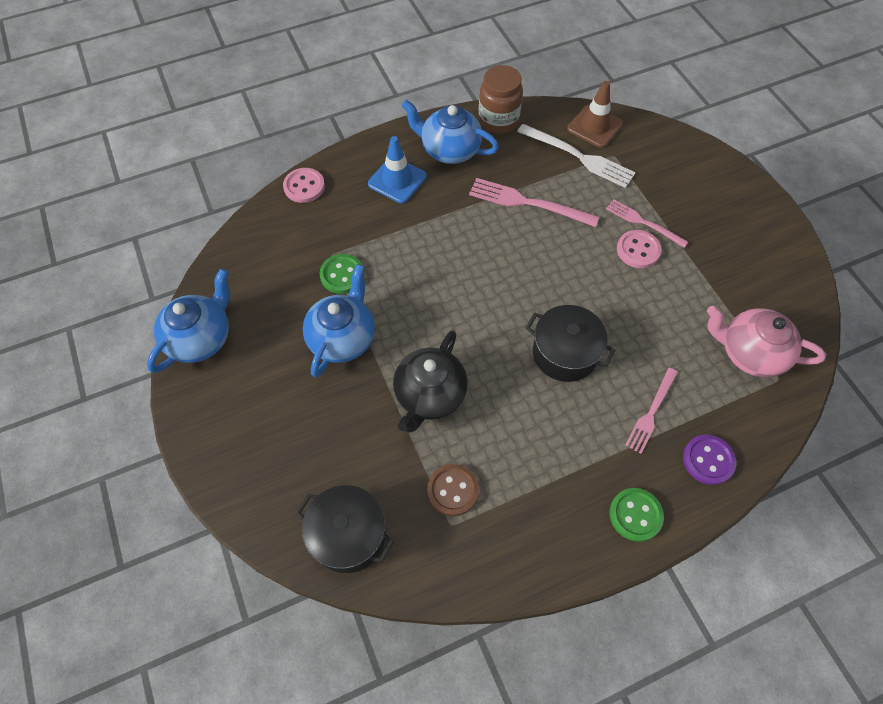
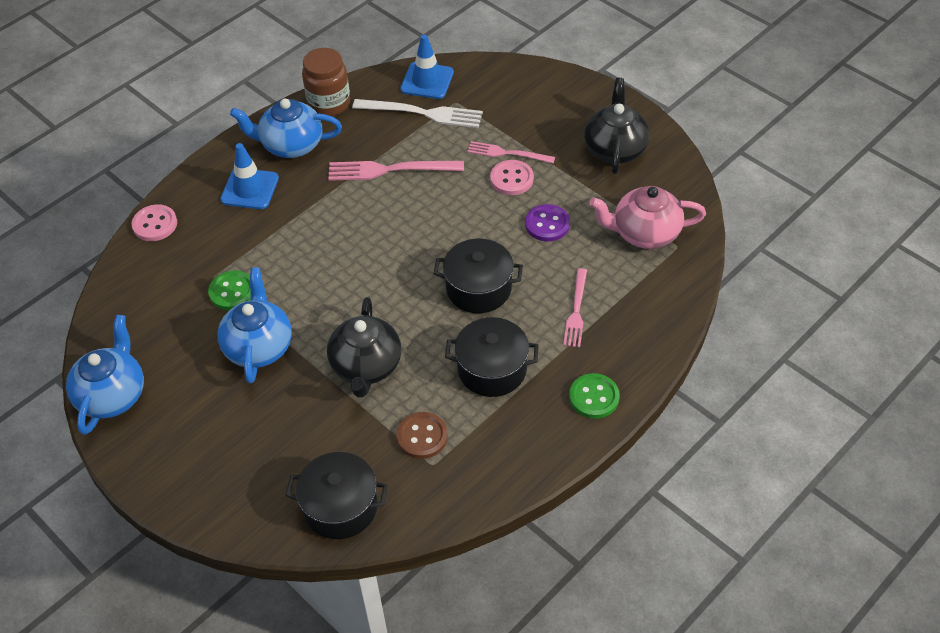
camera: 20 degrees left, 10 degrees down
brown traffic cone [567,81,623,148] -> blue traffic cone [400,34,454,99]
purple button [683,434,736,485] -> purple button moved to [525,204,570,241]
none -> black pot [445,317,539,397]
none -> black teapot [584,78,650,174]

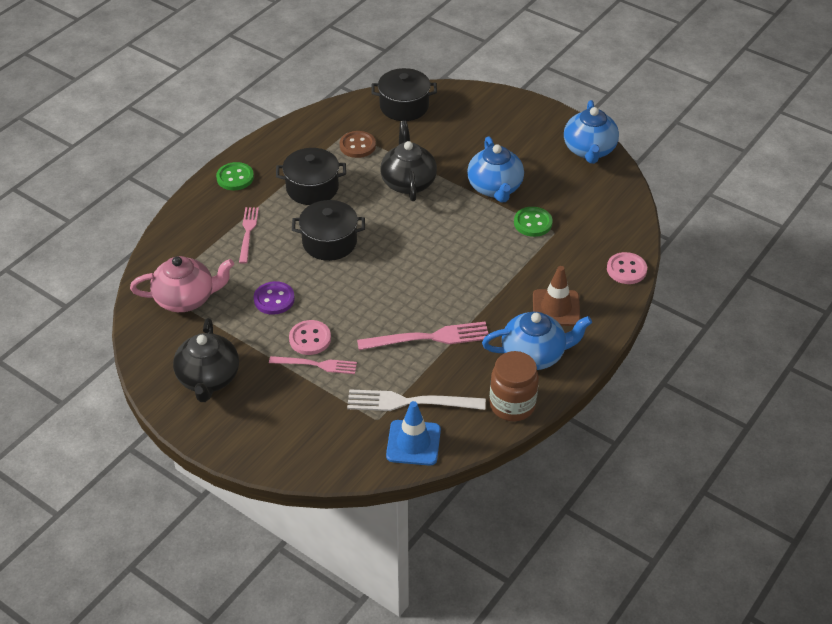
camera: 170 degrees right, 5 degrees down
blue traffic cone [220,143,279,209] -> brown traffic cone [533,266,580,326]

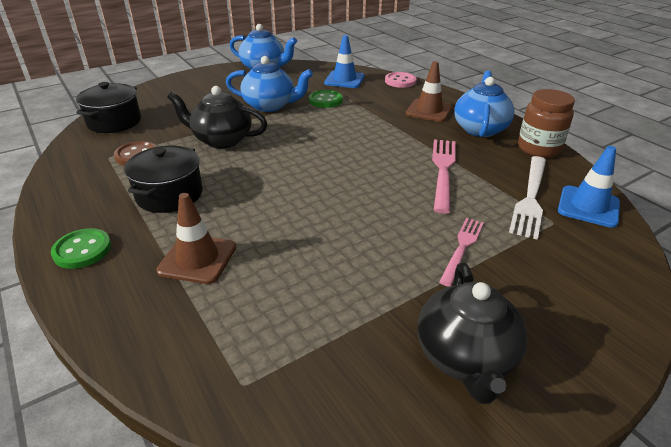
camera: 70 degrees left, 10 degrees down
pink teapot [130,256,234,312] -> none
black teapot [173,318,239,402] -> black teapot turned 75 degrees clockwise [417,263,527,404]
pink fork [239,207,259,264] -> brown traffic cone [156,193,236,284]
purple button [254,281,295,315] -> none
pink button [289,320,331,355] -> none
black pot [292,200,365,261] -> none
none -> blue traffic cone [324,35,365,88]

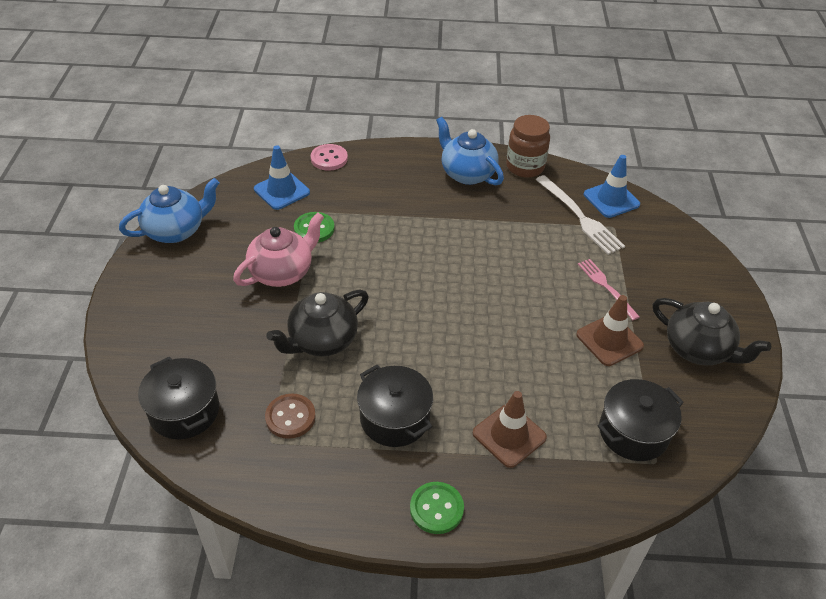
camera: 55 degrees left, 10 degrees up
blue teapot [226,56,313,112] -> pink teapot [233,212,324,287]
brown traffic cone [406,61,452,122] -> brown traffic cone moved to [576,295,644,366]
pink fork [432,139,456,214] -> none
none -> black pot [598,379,684,461]

